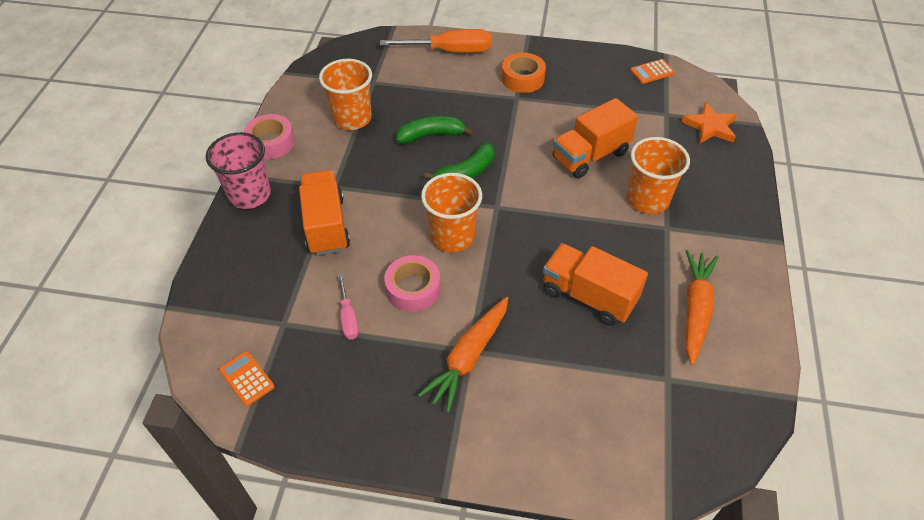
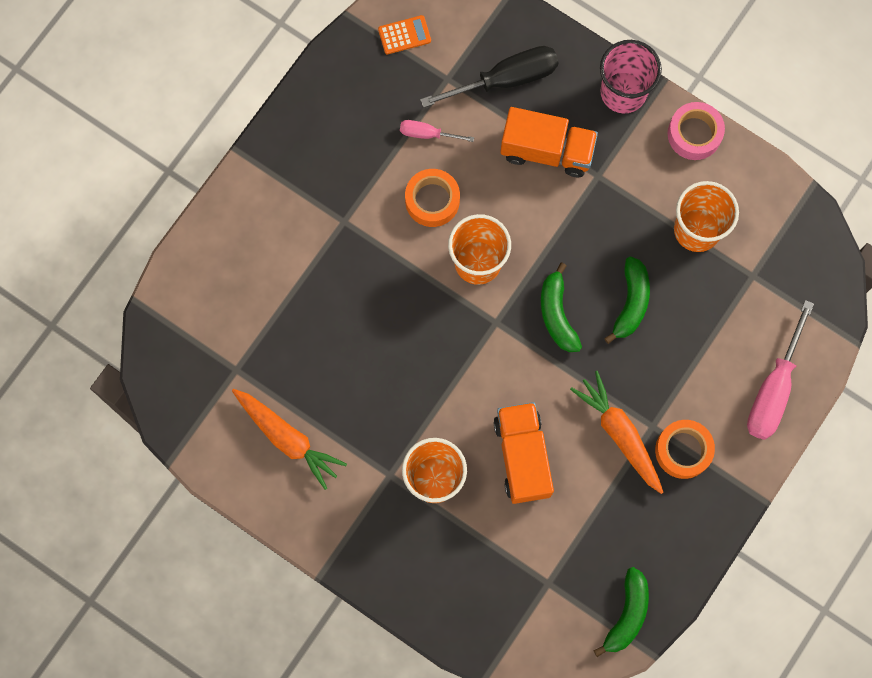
camera: 115 degrees right, 25 degrees up
orange screwdriver [380,29,491,53] -> pink screwdriver [747,300,814,440]
pink tape [384,255,441,312] -> orange tape [405,169,460,227]
orange carrot [418,297,508,413] -> orange carrot moved to [570,371,664,494]
orange truck [543,243,648,326] -> none
orange calculator [630,59,675,84] -> green banana [593,567,649,657]
orange star [682,102,737,143] -> none
none -> black screwdriver [420,46,559,108]

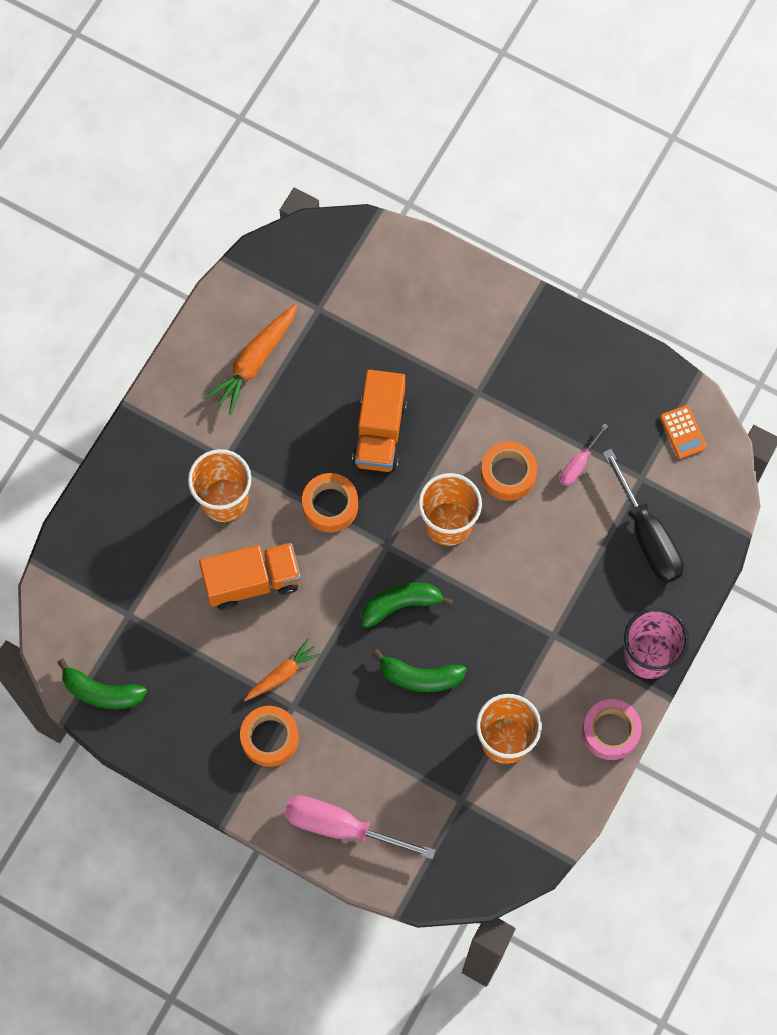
camera: 85 degrees right, 5 degrees down
pink screwdriver [400,120,474,142] -> pink screwdriver turned 150 degrees counterclockwise [560,423,608,486]
orange truck [500,107,598,177] -> orange truck moved to [352,370,407,472]
orange carrot [570,371,664,494] -> orange carrot [244,639,321,701], size x0.63
none -> orange tape [302,473,358,532]

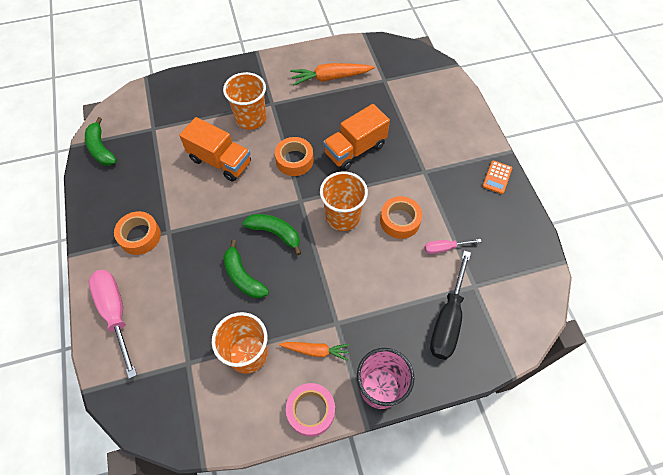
camera: 45 degrees right, 10 degrees down
orange carrot [244,639,321,701] -> orange carrot moved to [279,342,350,361]
orange calculator [660,405,707,459] -> orange calculator moved to [483,160,512,194]

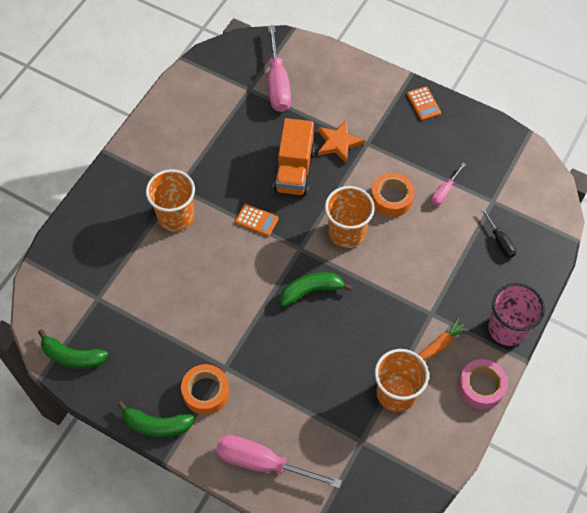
camera: 45 degrees left, 0 degrees up
orange truck [179,117,251,182] -> none
green banana [223,240,269,298] -> green banana moved to [117,401,194,437]
orange tape [275,137,314,176] -> orange calculator [235,204,278,236]
orange carrot [290,63,375,86] -> none
black screwdriver [430,251,471,360] -> black screwdriver [481,208,516,258], size x0.52
none -> pink screwdriver [268,25,291,112]
none -> orange star [318,120,365,164]

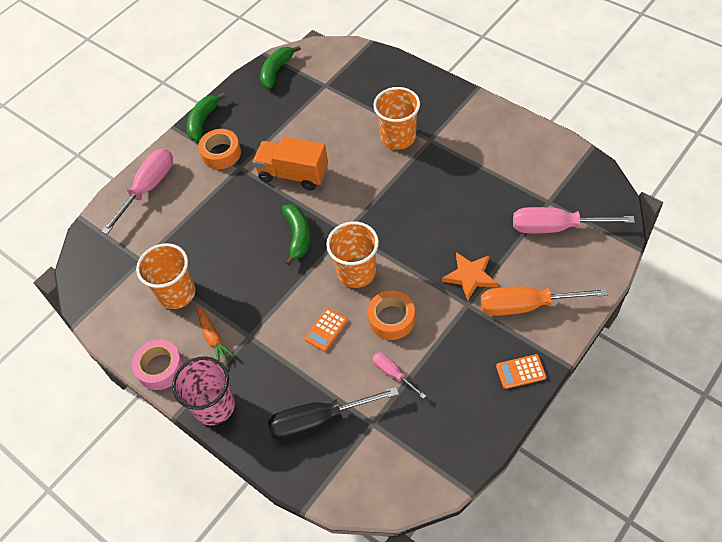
camera: 105 degrees right, 5 degrees down
orange calculator [235,204,278,236] -> orange calculator moved to [304,308,348,352]
orange truck [273,118,315,196] -> orange truck moved to [253,137,328,191]
black screwdriver [481,208,516,258] -> black screwdriver [268,387,399,441], size x1.92
none -> orange screwdriver [481,286,608,316]

